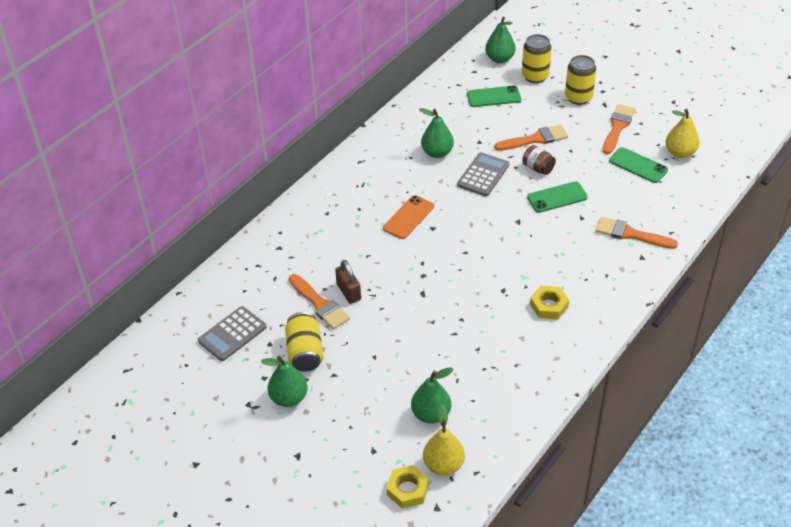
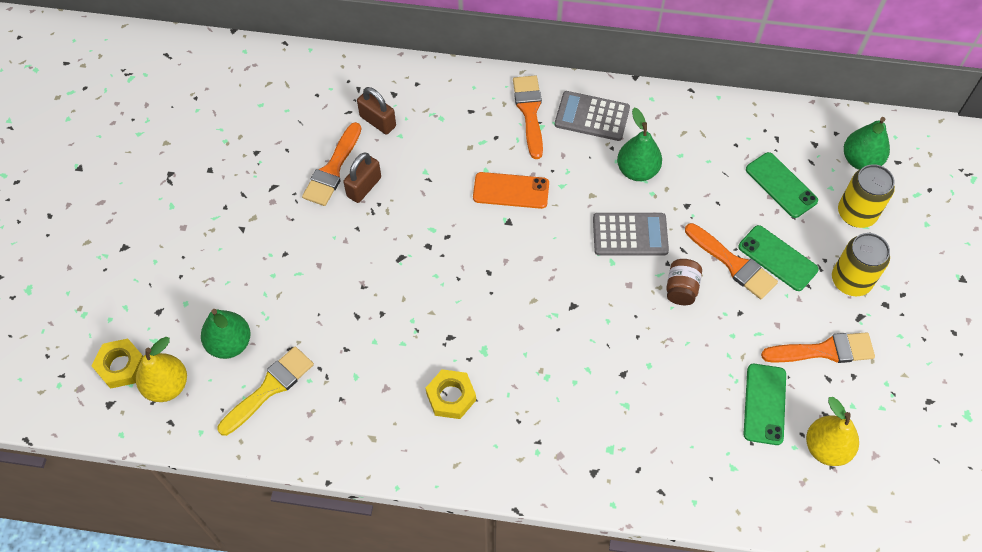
camera: 60 degrees right, 15 degrees up
grey calculator [198,306,267,361] -> grey calculator moved to [555,91,630,141]
green pear [261,356,307,407] -> none
yellow can [285,312,323,372] -> none
green phone [527,181,588,213] -> green phone moved to [738,225,819,291]
orange brush [595,217,678,249] -> orange brush moved to [513,75,543,159]
none -> yellow brush [217,346,314,436]
none -> brown padlock [357,87,396,134]

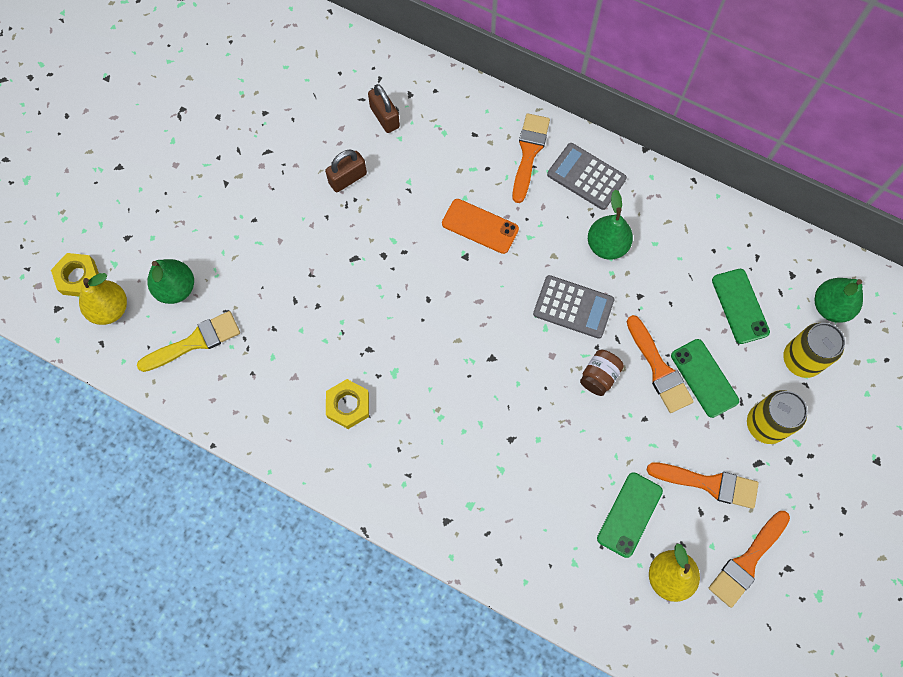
camera: 20 degrees right, 10 degrees up
orange brush [302,122,361,206] -> orange brush moved to [709,511,790,608]

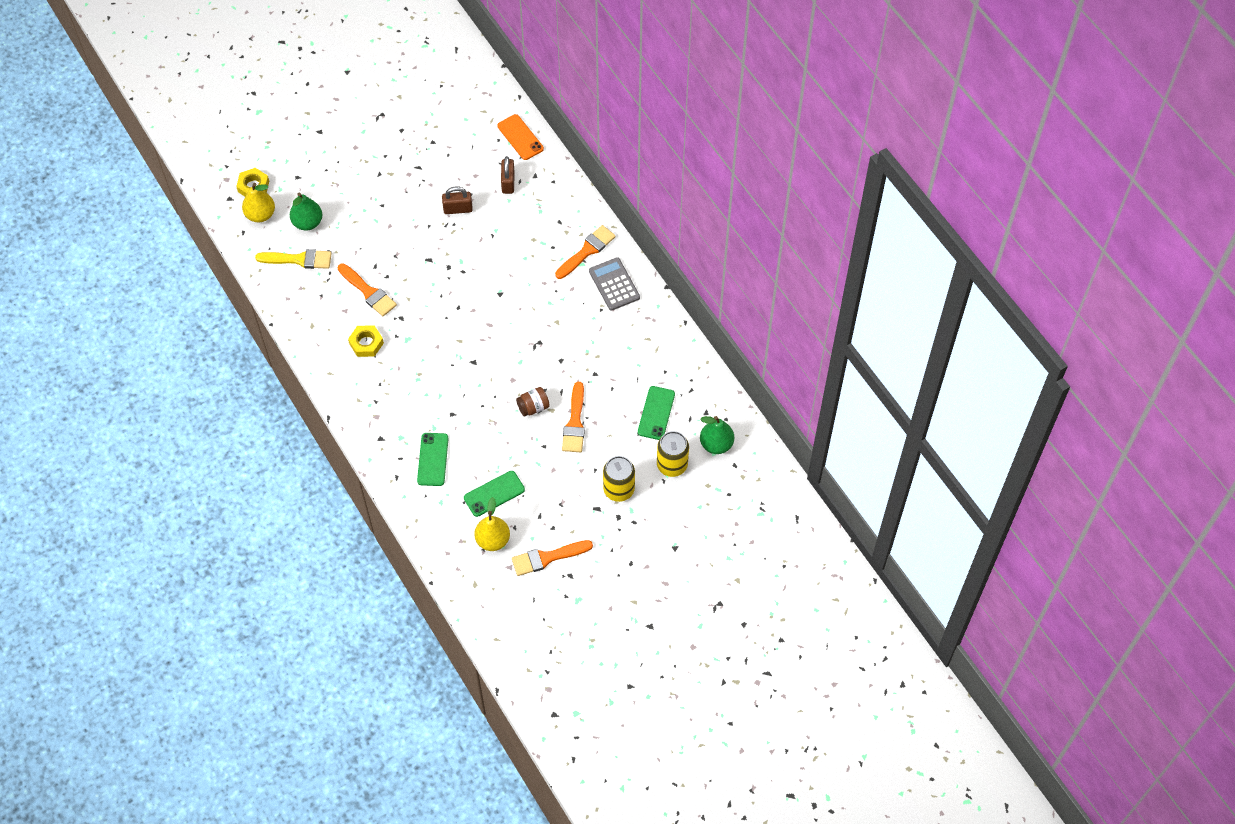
camera: 30 degrees right, 10 degrees down
orange phone [442,199,519,254] -> orange phone moved to [497,114,544,160]
grey calculator [533,275,614,339] -> none
green pear [588,189,633,260] -> none
orange brush [647,462,759,509] -> orange brush moved to [338,263,397,316]
green phone [671,339,739,418] -> green phone moved to [417,433,449,486]

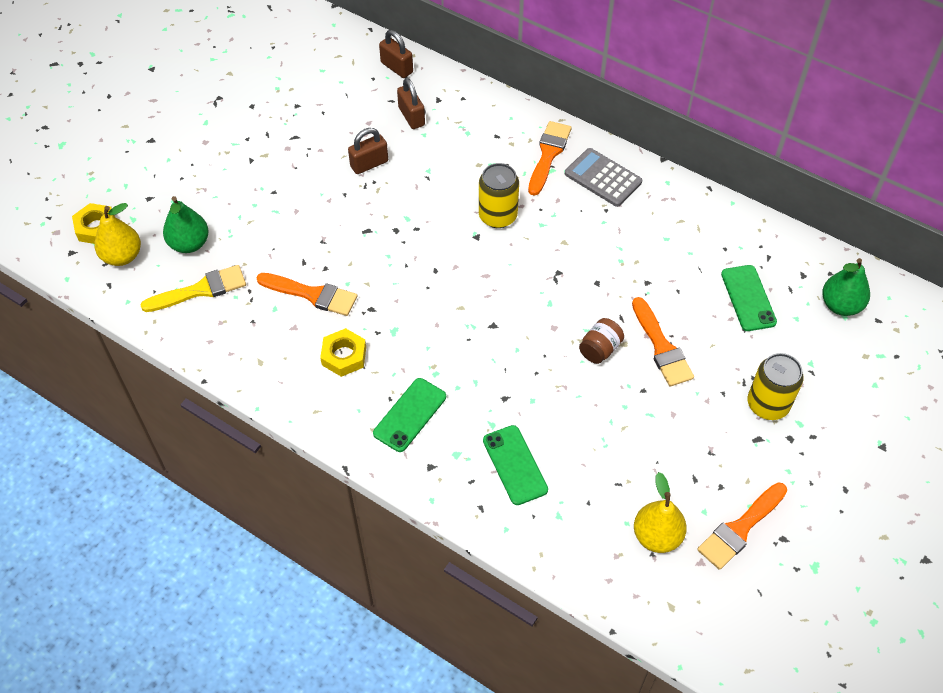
camera: 25 degrees left, 5 degrees down
green phone [464,471,525,517] -> green phone moved to [373,378,446,452]
orange phone [497,114,544,160] -> brown padlock [379,30,413,78]
yellow can [657,431,689,477] -> yellow can moved to [479,163,519,228]

